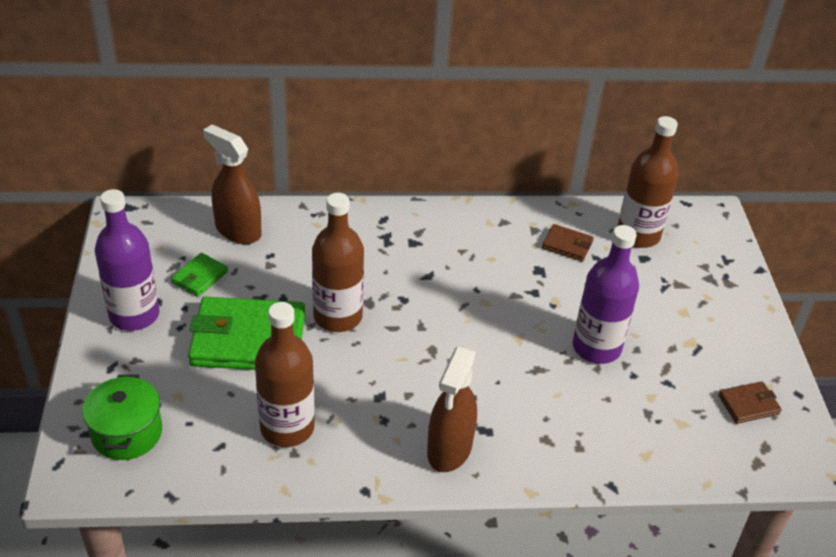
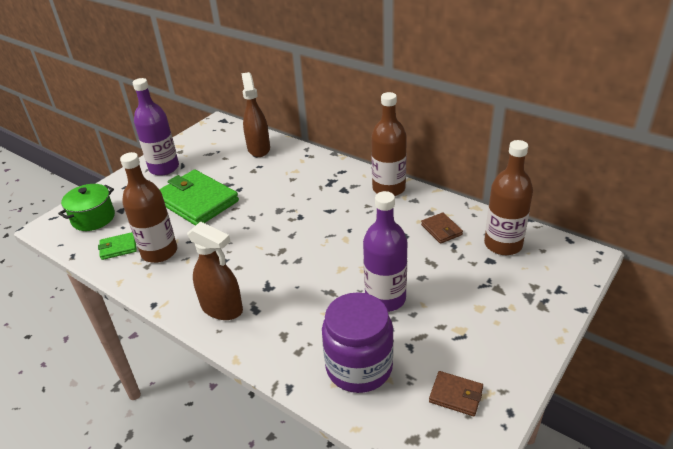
camera: 45 degrees right, 5 degrees down
green wallet [171,253,228,297] -> green wallet moved to [98,232,137,260]
brown bottle [312,193,364,332] -> brown bottle moved to [371,92,407,196]
brown spray bottle [427,346,477,472] -> brown spray bottle turned 120 degrees counterclockwise [187,221,243,320]
none -> purple jar [322,292,394,393]

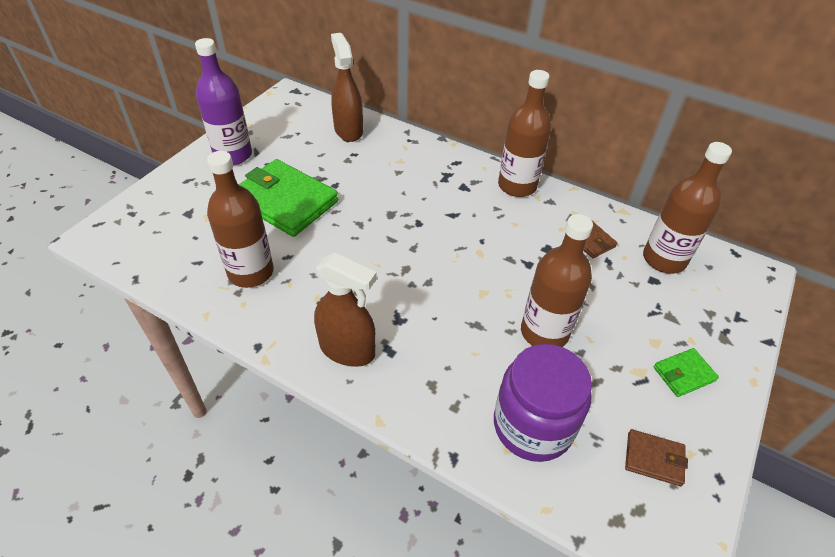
camera: 10 degrees left, 10 degrees up
green pot [58,184,115,231] -> none
green wallet [98,232,137,260] -> green wallet moved to [654,348,719,397]
purple bottle [363,191,408,312] -> brown bottle [521,214,593,347]

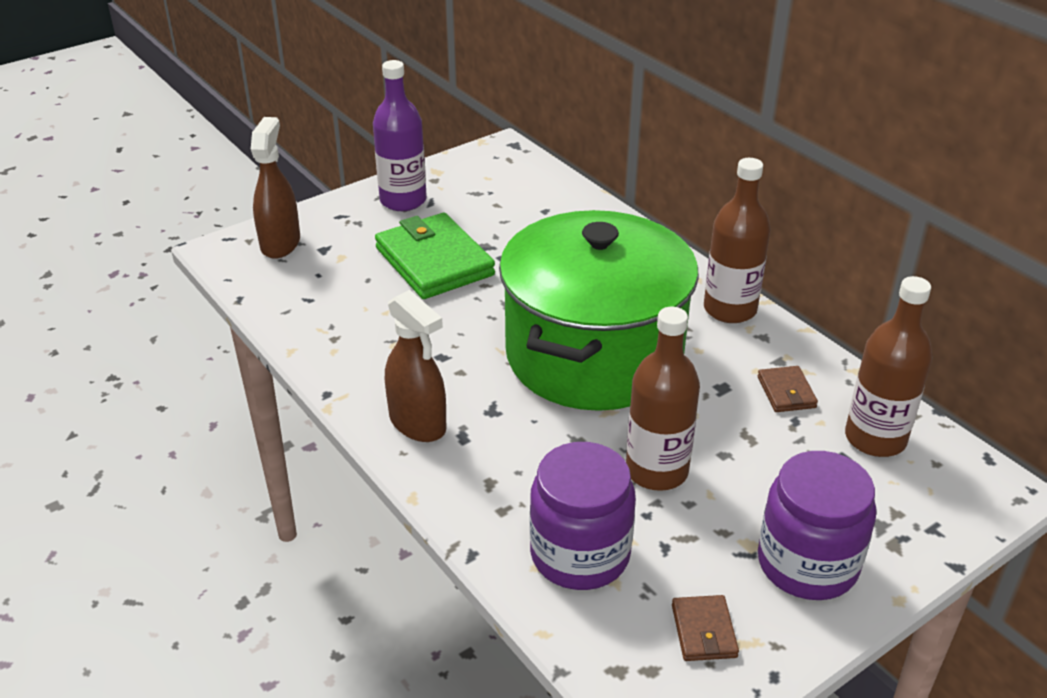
camera: 25 degrees right, 10 degrees down
brown bottle [207,151,274,288] -> none
brown spray bottle [331,33,363,142] -> brown spray bottle moved to [251,117,300,259]
brown wallet [625,429,688,486] -> brown wallet turned 45 degrees clockwise [672,595,739,661]
green wallet [654,348,719,397] -> purple jar [758,451,876,600]
none -> green pot [499,210,699,411]

